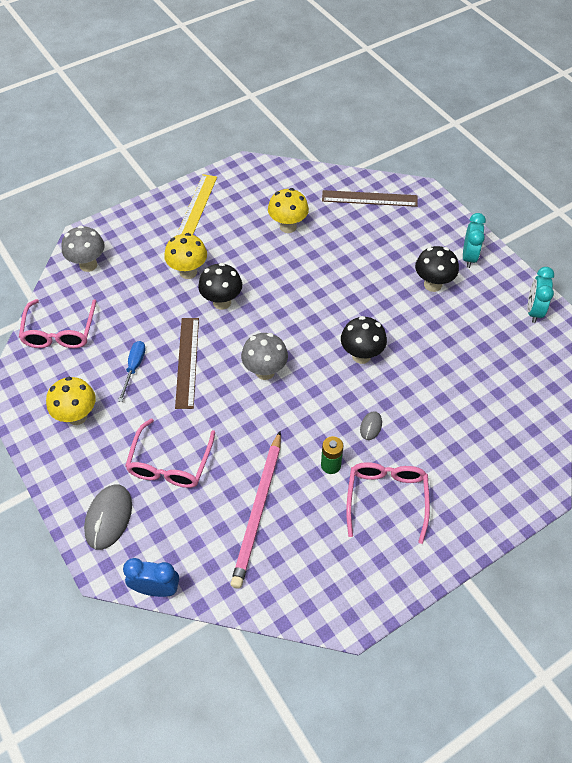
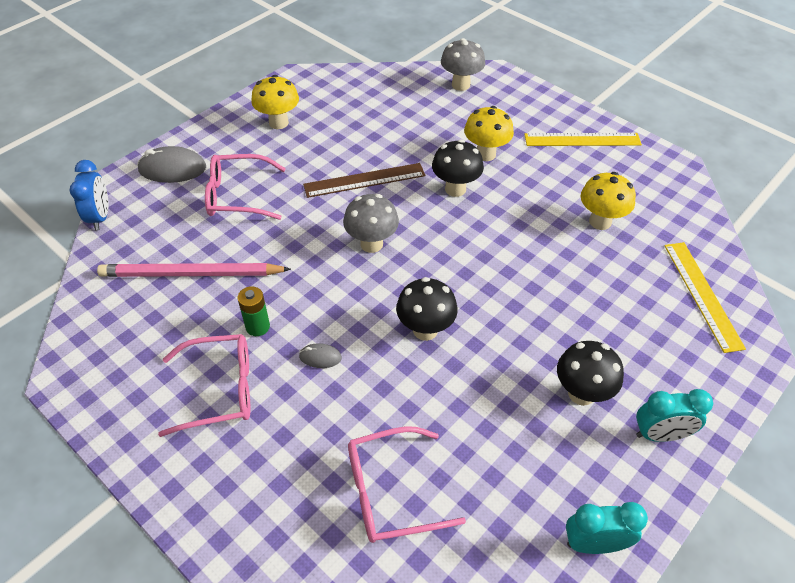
camera: 75 degrees right, 5 degrees down
pink glasses [19,299,96,348] -> pink glasses moved to [348,426,466,543]
blue screwdriver [118,341,146,402] -> none
brown ruler [322,190,418,207] -> yellow ruler [664,242,746,353]

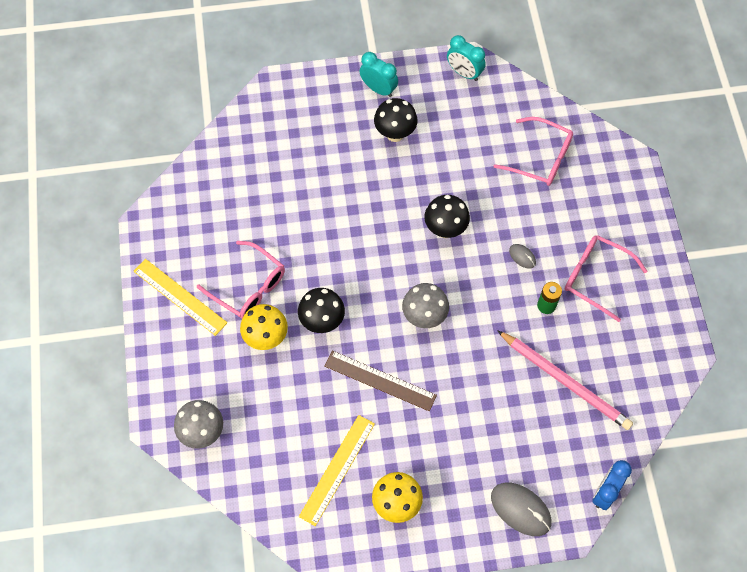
camera: 140 degrees left, 15 degrees up
pink glasses [205,154,286,220] -> pink glasses moved to [197,241,285,319]
yellow mushroom [581,172,636,230] -> none
yellow ruler [664,242,746,353] -> yellow ruler moved to [299,415,375,526]

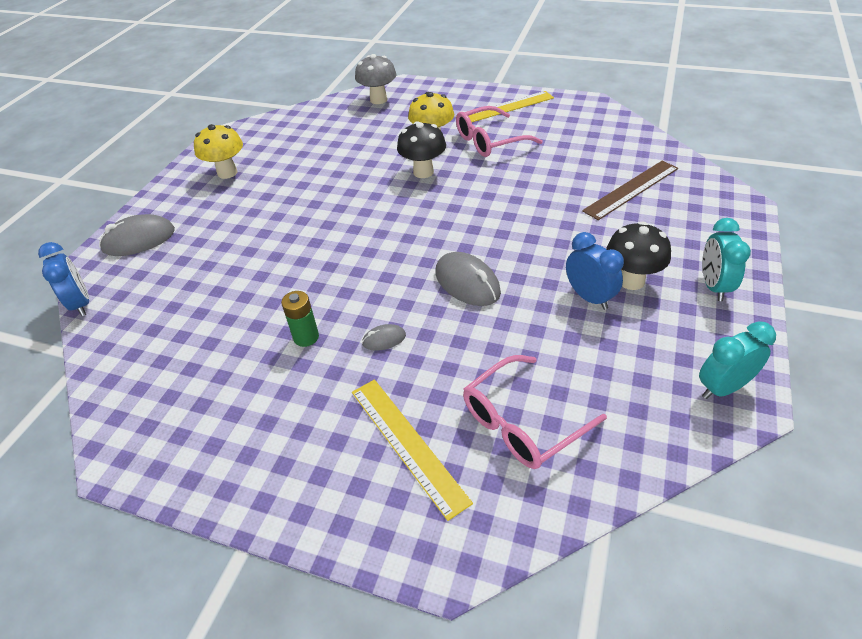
camera: 120 degrees right, 20 degrees down
yellow ruler [299,415,375,526] -> yellow ruler moved to [352,379,473,521]
brown ruler [324,351,437,411] -> brown ruler moved to [582,161,678,220]
turquoise clock [360,52,398,97] -> turquoise clock turned 120 degrees clockwise [702,218,751,301]
grey mushroom [402,283,449,328] -> none
black mushroom [424,195,470,238] -> grey mouse [435,252,501,306]
pink pencil [497,330,633,430] -> none
pink glasses [565,235,647,322] -> none
none -> blue clock [566,232,624,310]

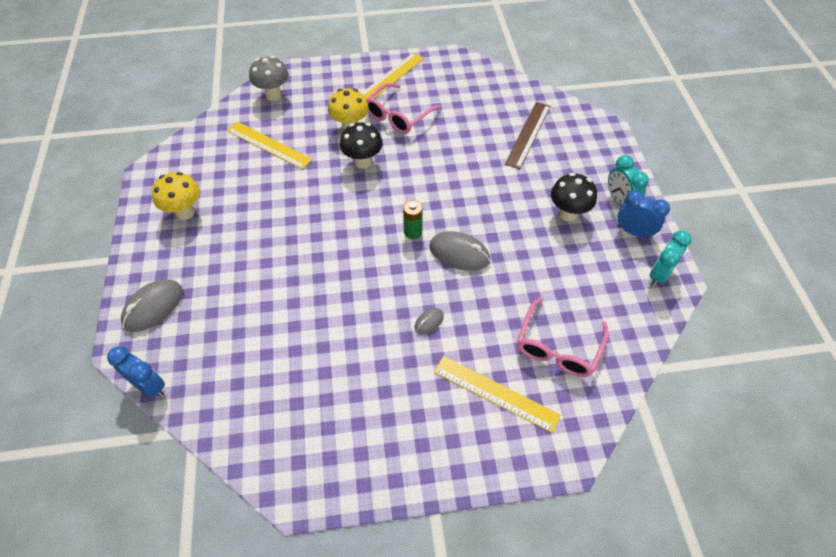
camera: 30 degrees left, 10 degrees up
green battery [281,291,319,347] -> green battery moved to [403,200,423,239]
blue clock [566,232,624,310] -> blue clock moved to [617,190,670,239]
none -> yellow ruler [226,122,313,169]

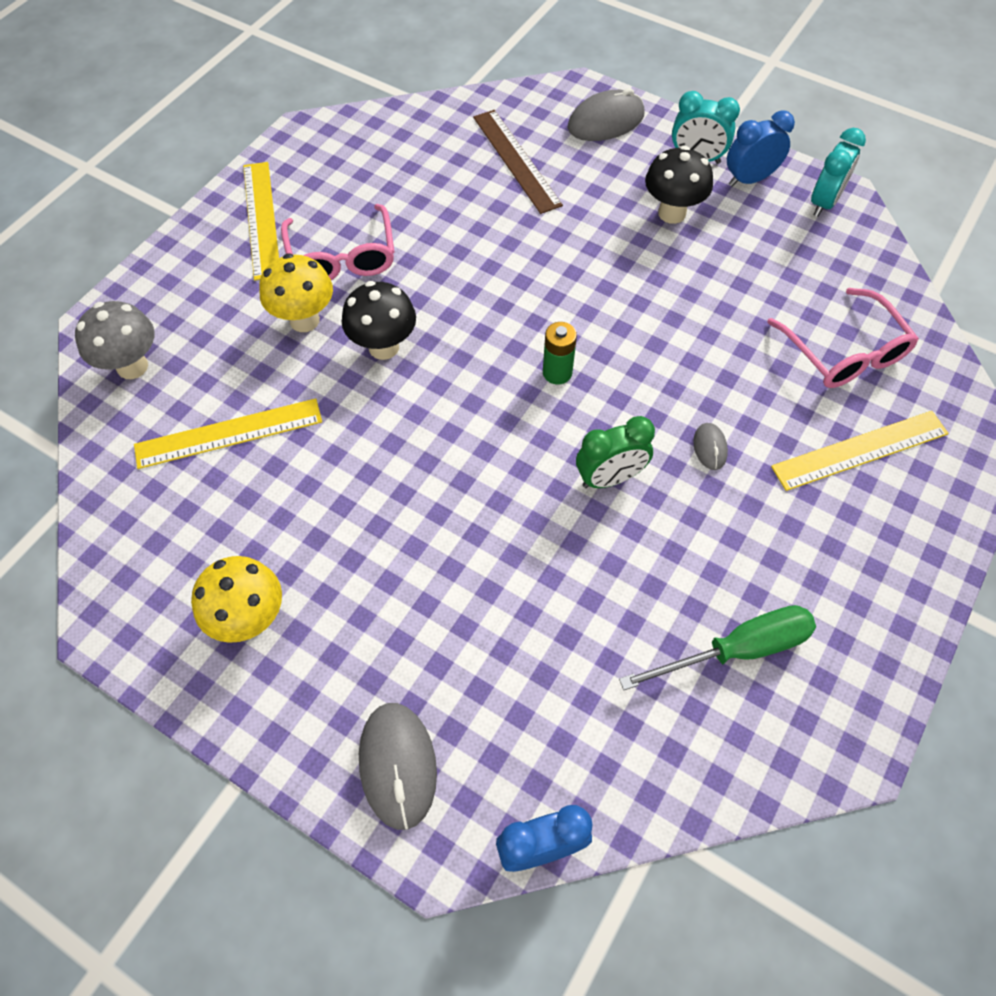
camera: 50 degrees left, 5 degrees up
grey mouse [429,231,490,271] -> grey mouse moved to [567,88,645,141]
turquoise clock [649,230,691,287] -> turquoise clock turned 135 degrees counterclockwise [811,128,866,217]
none -> green clock [576,416,655,488]
none -> green screwdriver [619,605,816,690]

